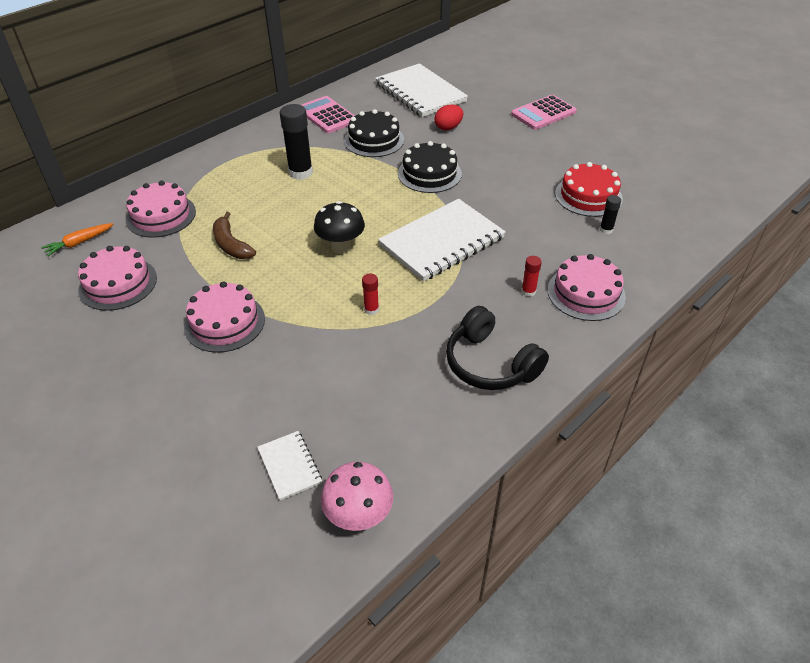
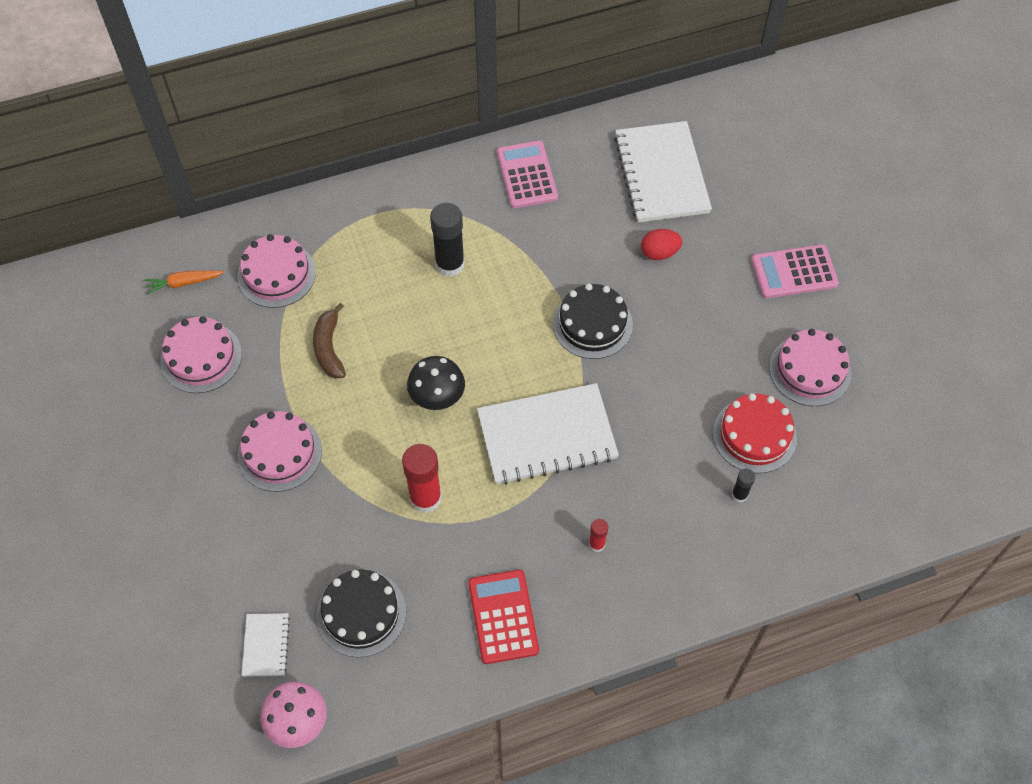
camera: 25 degrees right, 15 degrees up
black cake [344,109,404,157] -> black cake moved to [317,570,406,657]
red glue stick [362,274,379,315] -> red glue stick [402,444,442,513], size x1.99
black headphones [446,306,549,390] -> red calculator [468,570,539,664]
pink cake [548,254,626,321] -> pink cake moved to [769,329,851,406]

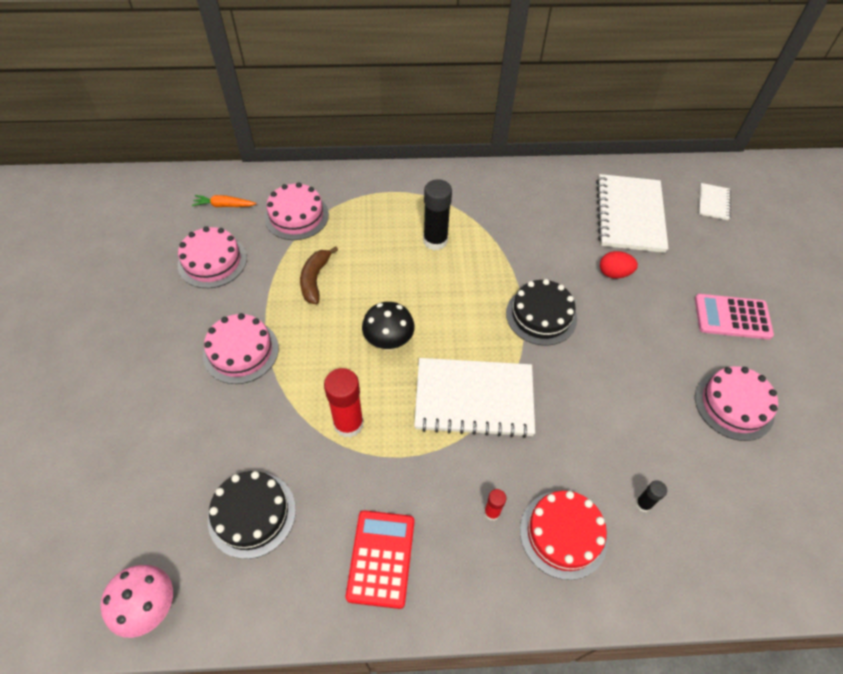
camera: 15 degrees right, 5 degrees down
white notebook [241,613,290,677] -> white notebook moved to [699,183,731,220]
pink calculator [497,141,558,208] -> none
red cake [713,393,797,473] -> red cake moved to [520,491,608,580]

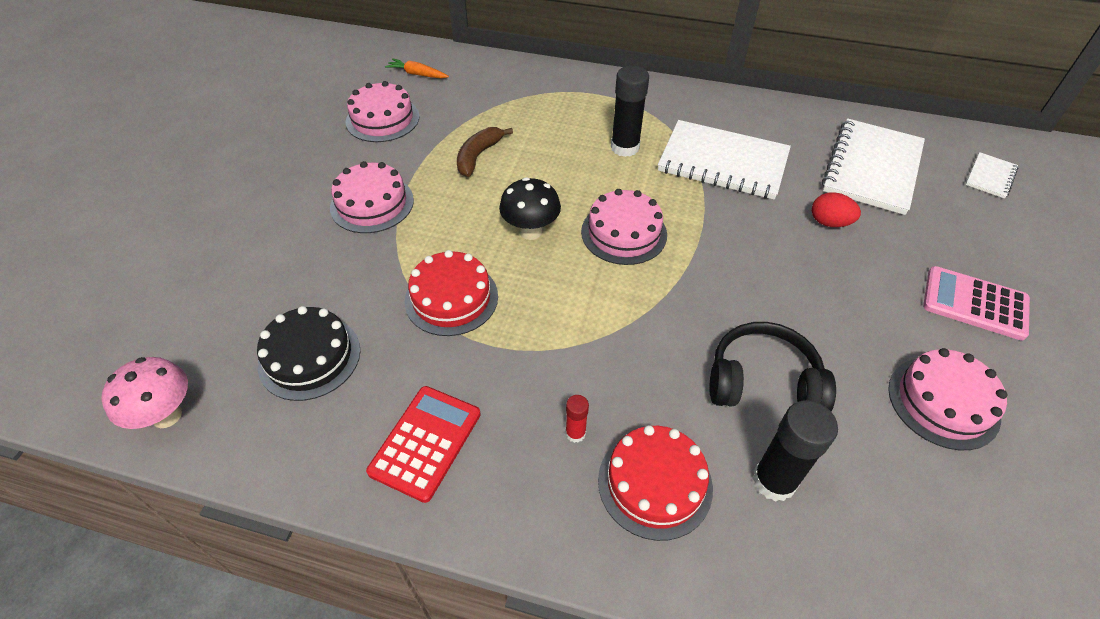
camera: 20 degrees right, 5 degrees down
pink cake [264,182,329,240] -> pink cake moved to [581,189,667,265]
red glue stick [324,368,364,438] -> red cake [405,250,498,336]
white notebook [414,358,535,438] -> white notebook moved to [658,120,791,200]
black cake [506,279,577,346] -> none
black glue stick [635,480,667,512] -> black glue stick [753,400,838,502], size x1.99
none -> black headphones [709,322,836,411]

